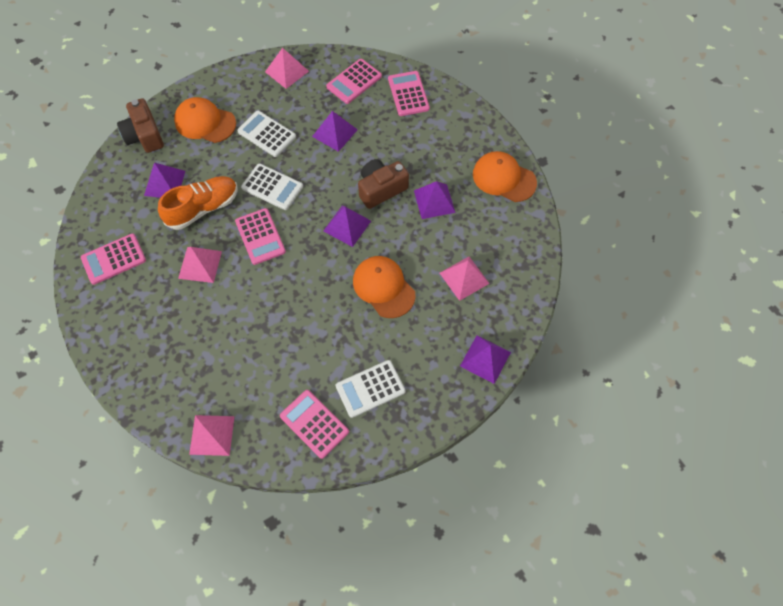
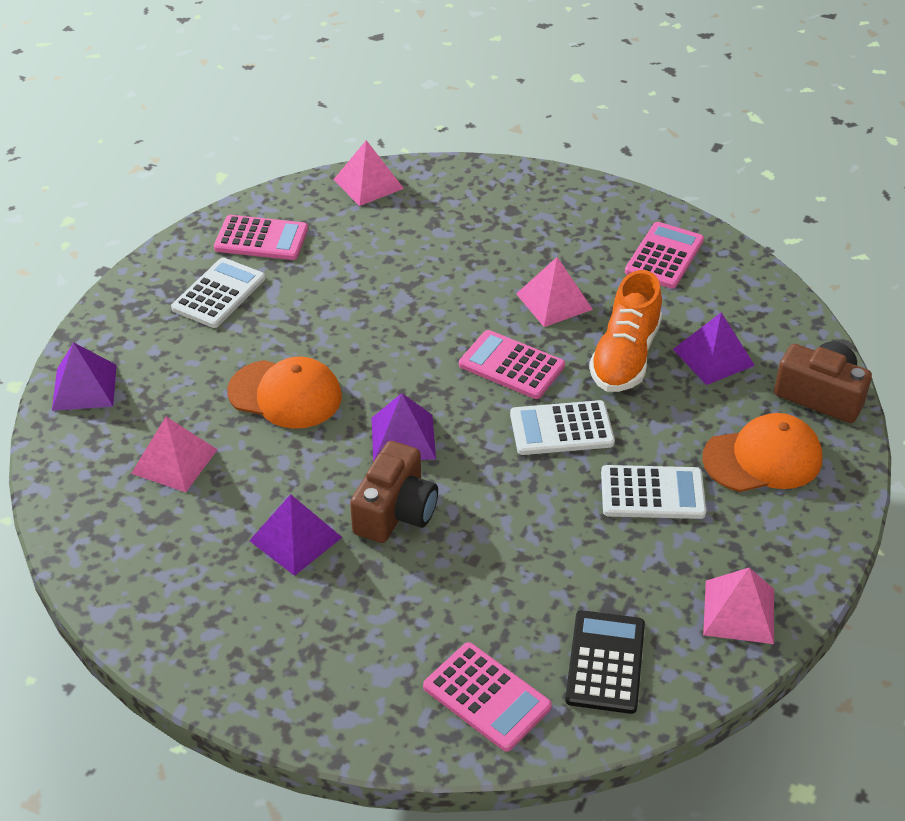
camera: 145 degrees right, 20 degrees down
purple pyramid [312,111,358,152] -> none
pink calculator [326,59,382,104] -> black calculator [565,610,645,714]
orange cap [473,151,537,202] -> none

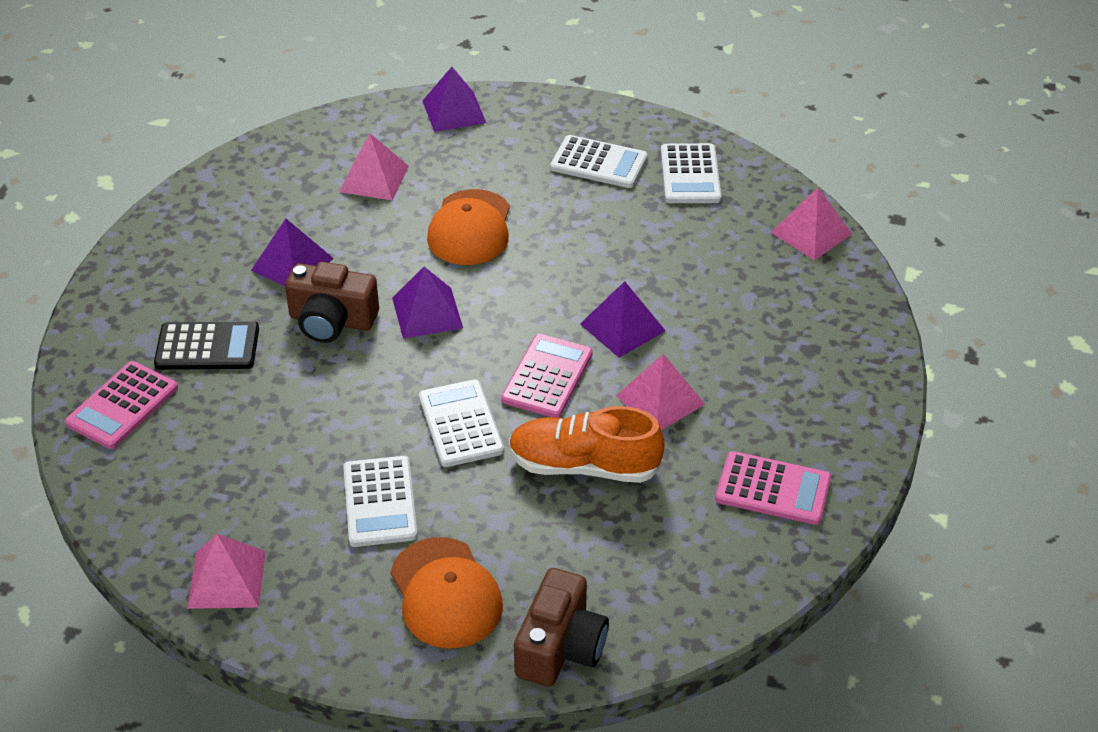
camera: 80 degrees right, 0 degrees up
pink calculator [214,215,308,260] -> white calculator [661,143,721,203]
black calculator [565,610,645,714] -> black calculator moved to [154,321,259,370]
purple pyramid [673,312,755,385] -> purple pyramid moved to [580,281,666,358]

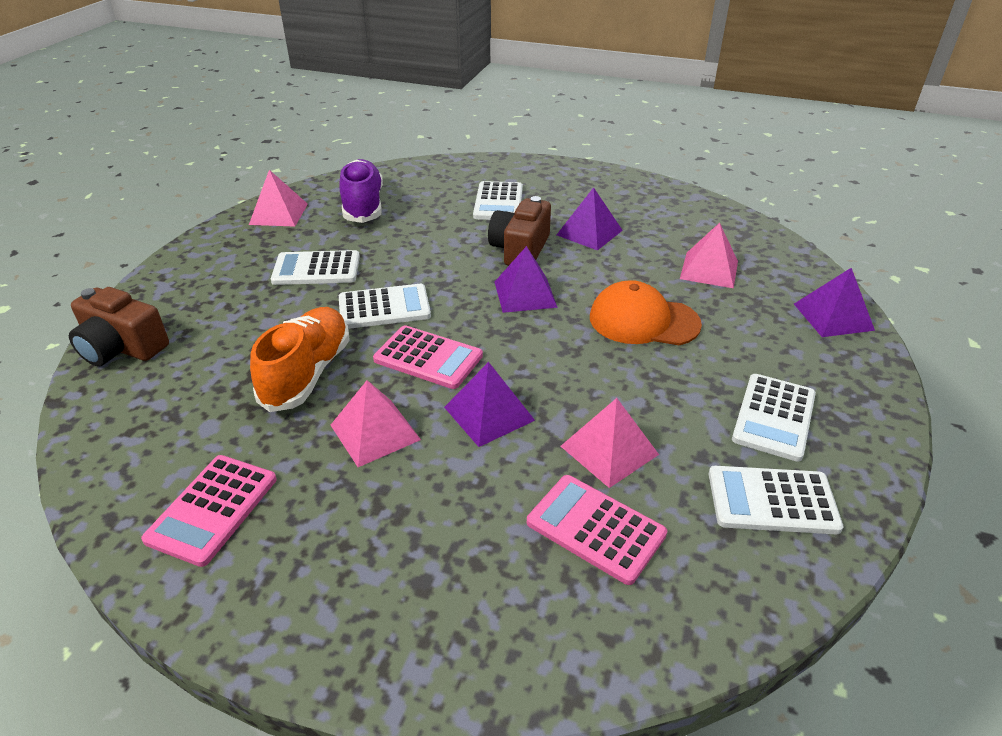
camera: 95 degrees right, 5 degrees down
pink calculator [65,361,178,449] -> pink calculator moved to [527,475,667,585]
black calculator [154,321,259,370] -> white calculator [473,181,523,220]
orange cap [390,537,503,648] -> none
pink pyramid [770,188,852,260] -> pink pyramid moved to [561,398,659,488]
none -> purple shoe [339,159,383,223]

